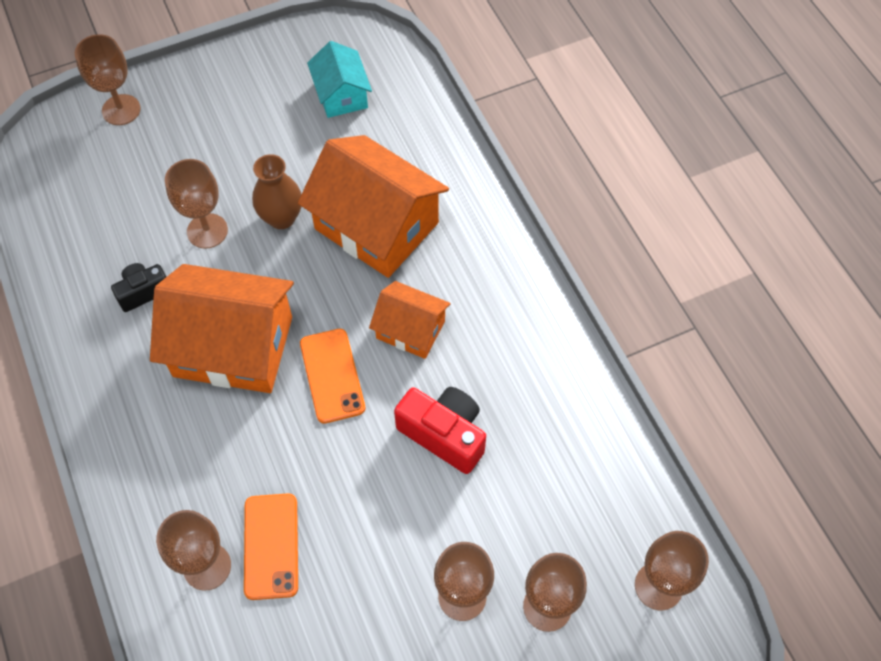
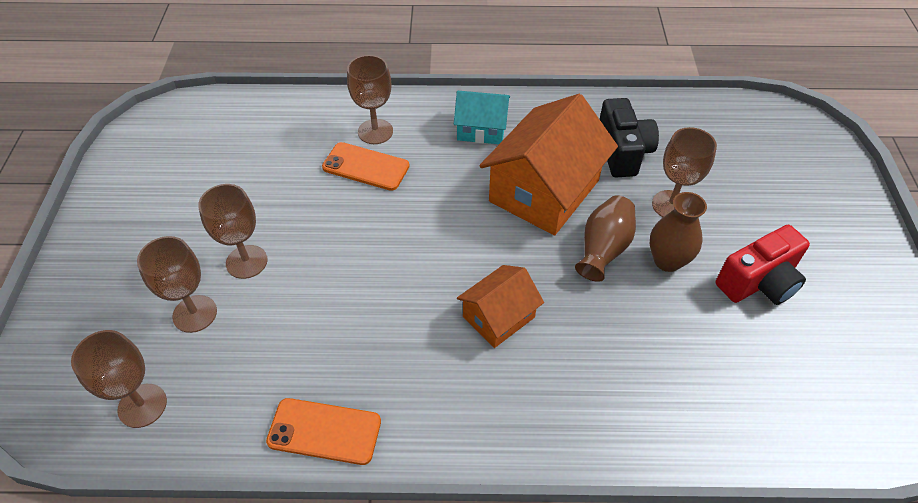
camera: 115 degrees right, 10 degrees down
brown goblet [75,34,141,125] -> none
black camera [111,263,166,312] -> black camera [600,98,659,178], size x1.61
orange house [298,135,449,278] -> none
orange phone [300,329,365,424] -> orange phone moved to [266,398,381,465]
turquoise house [307,41,372,118] -> turquoise house moved to [454,91,510,144]
red camera [394,387,486,474] -> red camera moved to [716,225,810,305]
none -> brown vase [575,195,636,282]

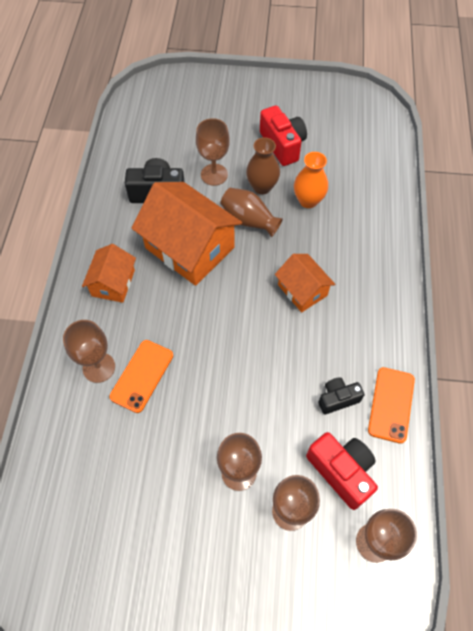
camera: 85 degrees left, 10 degrees up
turquoise house [454,91,510,144] -> orange house [82,244,136,303]
none -> orange vase [294,152,328,208]
none -> red camera [306,432,378,510]
none -> black camera [318,377,364,415]

